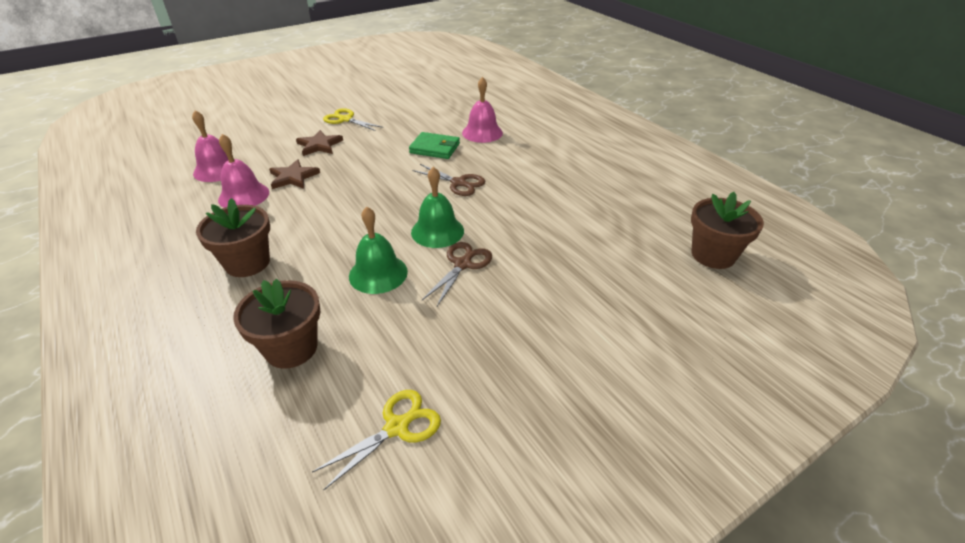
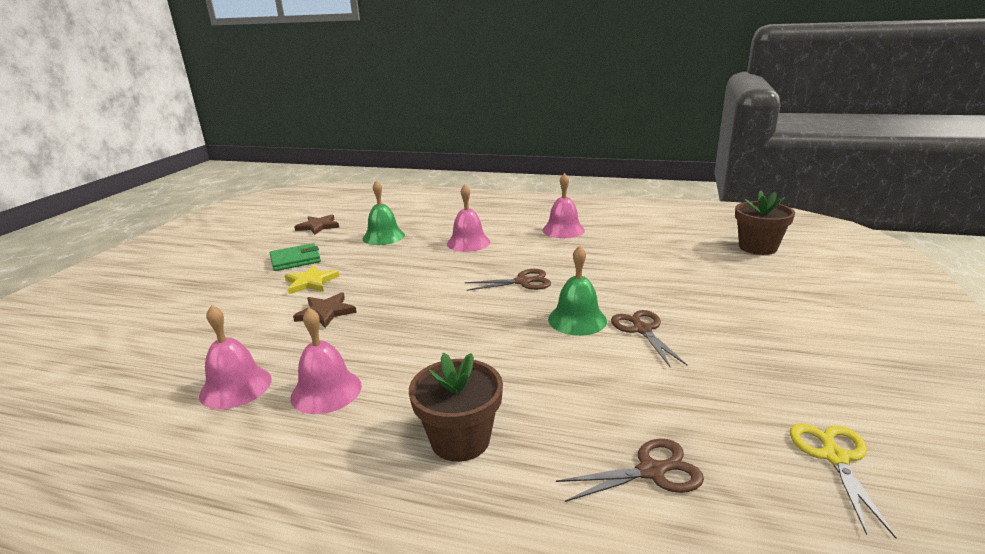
camera: 40 degrees left, 15 degrees down
brown flower pot [233,278,321,369] -> brown scissors [556,439,704,502]
brown star [269,159,320,189] -> brown star moved to [294,215,339,235]
yellow scissors [323,108,383,131] -> yellow star [285,265,339,294]
green bell [349,207,408,294] -> green bell moved to [363,180,405,245]
green wallet [409,132,460,159] -> green wallet moved to [270,243,321,271]
none -> pink bell [542,173,585,238]

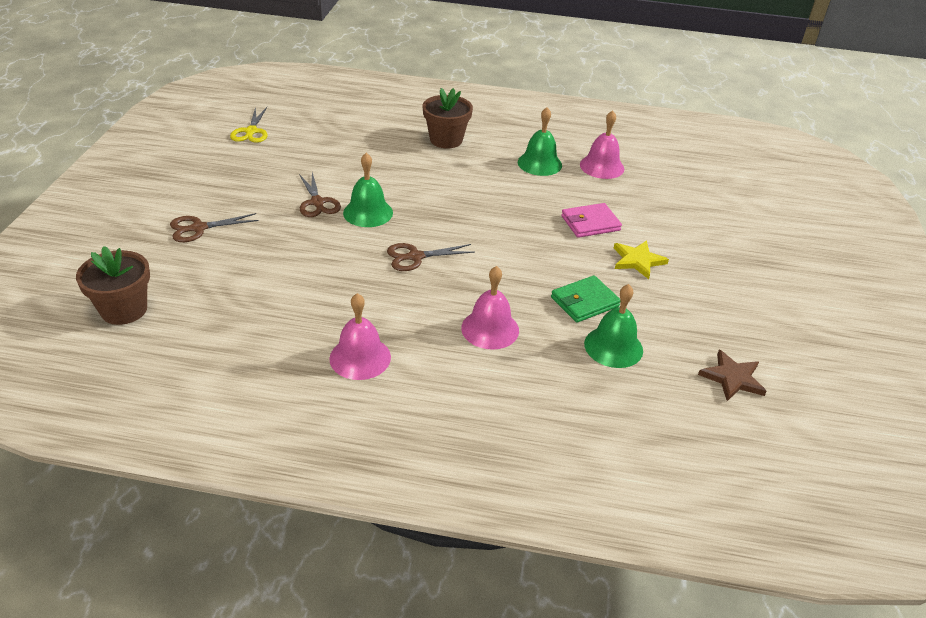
camera: 170 degrees right, 15 degrees up
green wallet [270,243,321,271] -> green wallet moved to [551,275,620,323]
pink bell [290,308,362,414] -> green bell [518,107,562,176]
brown star [293,292,357,328] -> pink wallet [561,203,622,238]
brown scissors [556,439,704,502] -> brown scissors moved to [170,213,259,242]

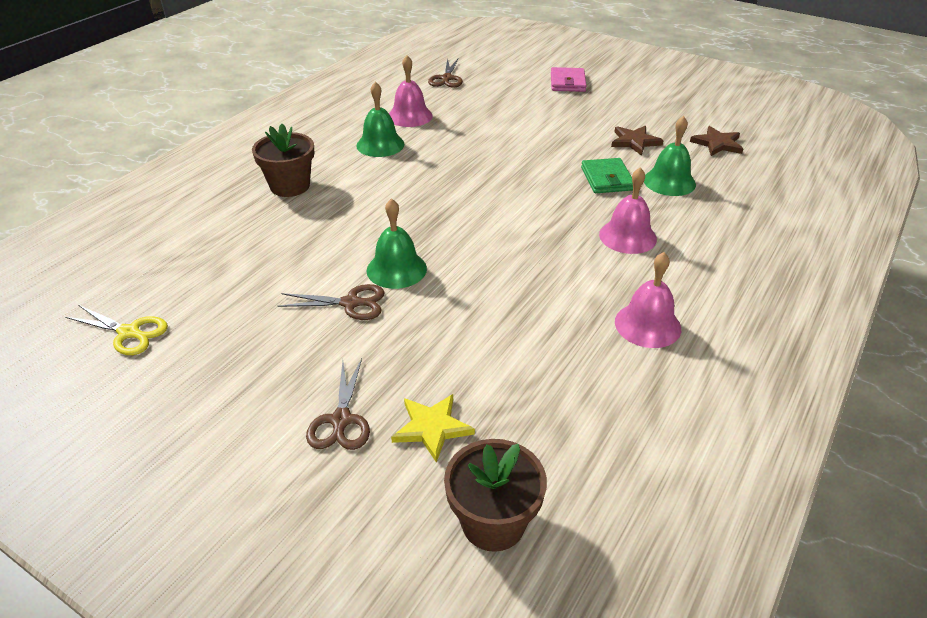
camera: 65 degrees left, 0 degrees up
brown scissors [387,243,475,271] -> brown scissors moved to [428,58,463,88]
pink wallet [561,203,622,238] -> pink wallet moved to [551,67,587,92]
yellow star [614,240,669,279] -> yellow star moved to [391,394,475,463]
none -> brown star [611,126,664,156]

